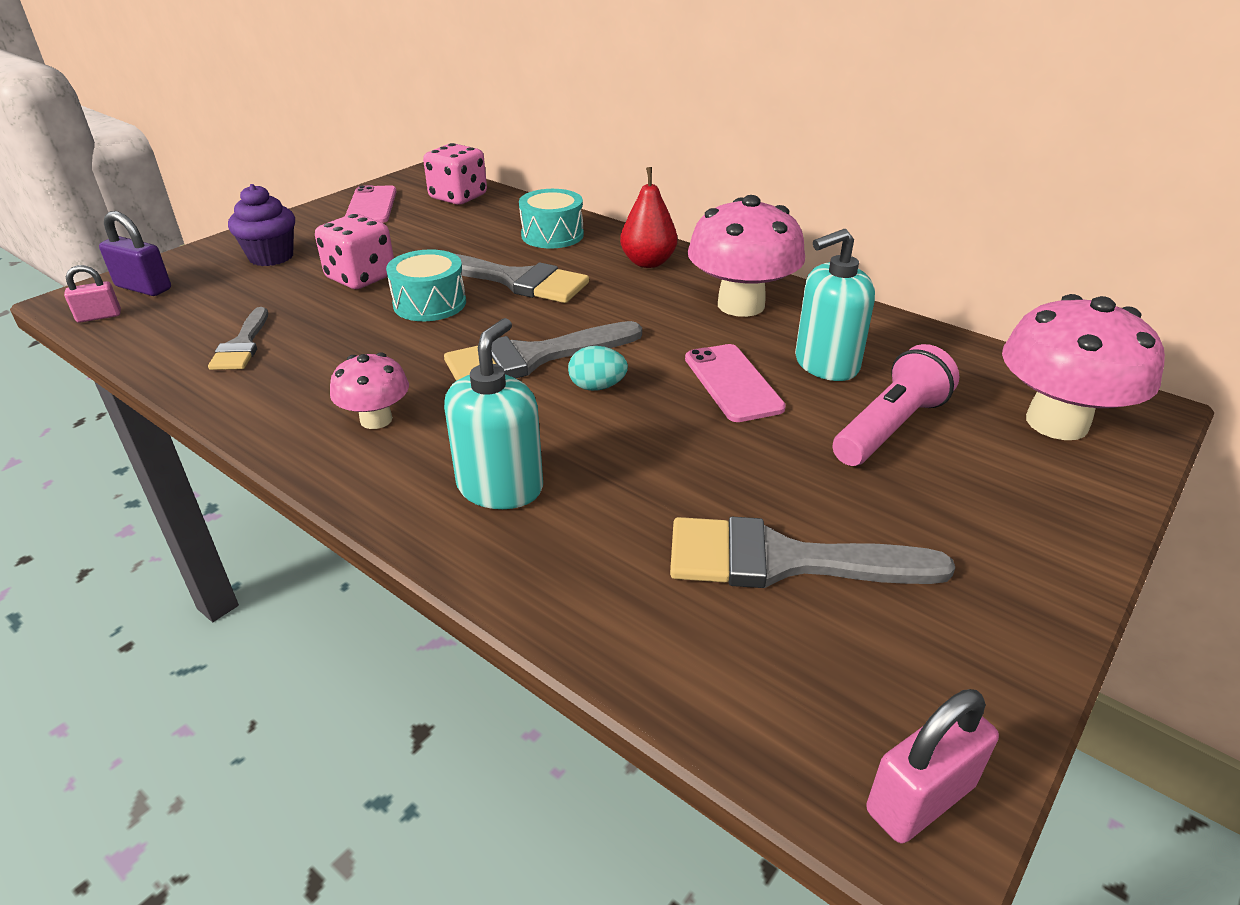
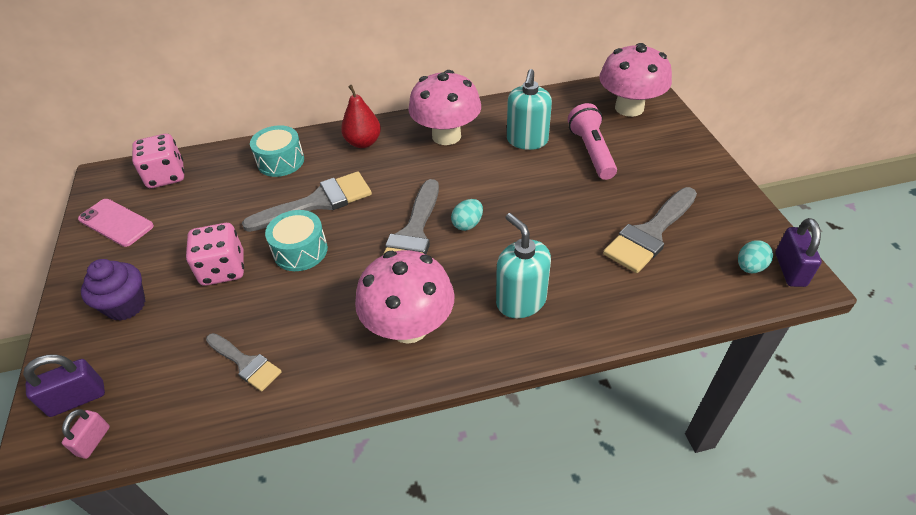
camera: 50 degrees left, 10 degrees up
pink mushroom [330,352,409,429] -> pink mushroom [355,250,455,344], size x1.83
pink phone [685,344,786,422] -> none
pink padlock [866,689,999,844] -> purple padlock [775,218,822,287]
none -> turquoise egg [738,240,773,273]

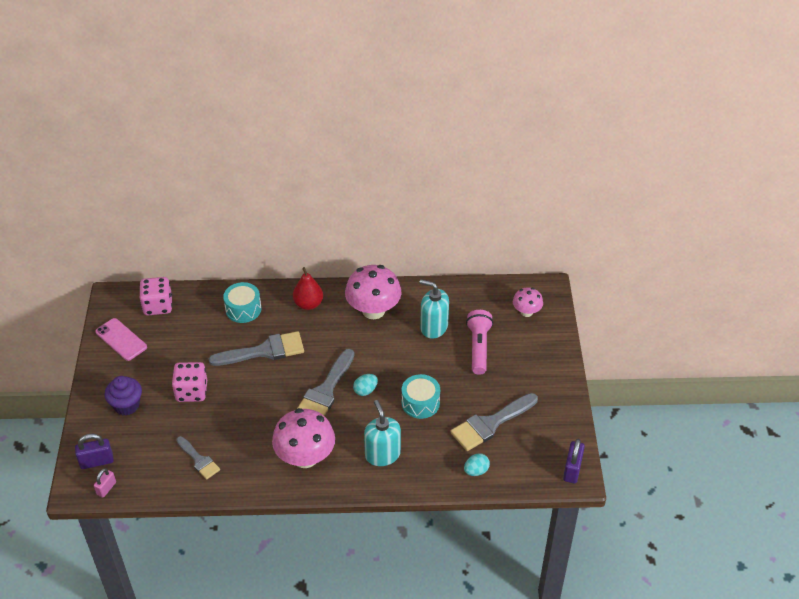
camera: 10 degrees right, 0 degrees up
turquoise drum [265,210,328,271] -> turquoise drum moved to [402,374,440,419]
turquoise soap dispenser [507,69,552,150] -> turquoise soap dispenser turned 90 degrees clockwise [419,280,449,339]
pink mushroom [599,43,672,117] -> pink mushroom [513,287,543,317], size x0.55
turquoise egg [738,240,773,273] -> turquoise egg moved to [464,453,490,476]

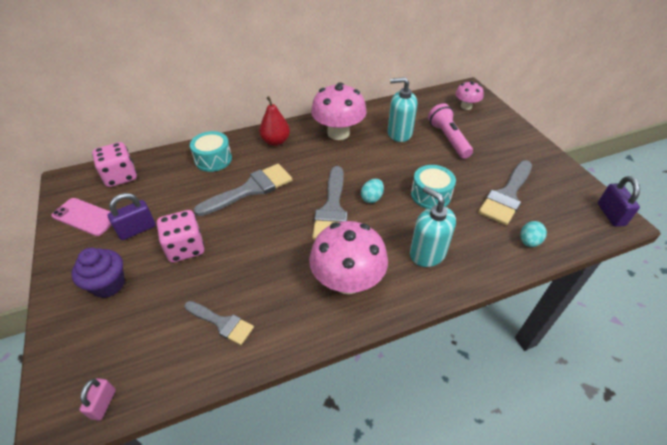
camera: 20 degrees left, 0 degrees up
purple padlock [75,434,114,469] -> purple padlock moved to [108,193,156,240]

